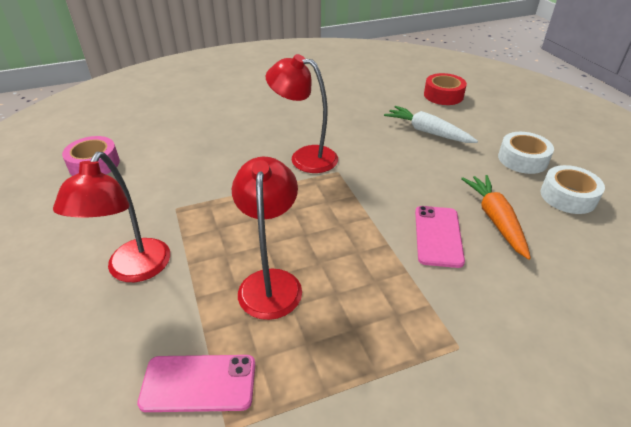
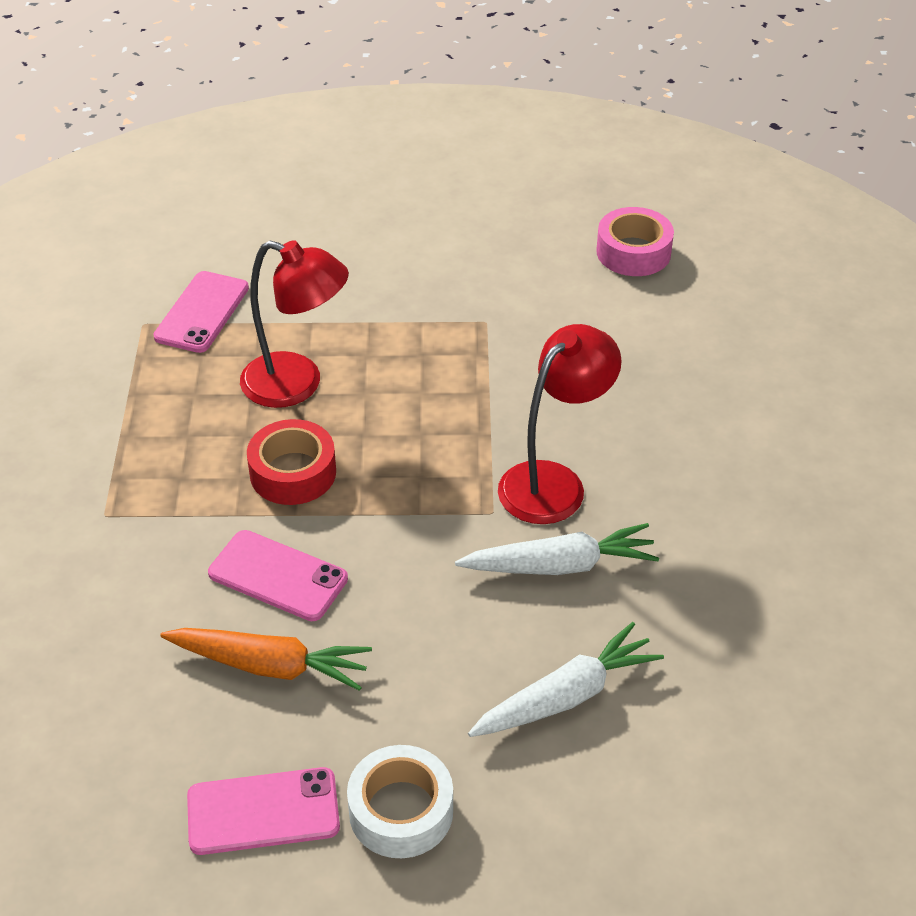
camera: 110 degrees right, 5 degrees up
red lamp [53,152,170,282] -> none
red tape [424,73,467,105] -> red tape moved to [247,419,336,505]
white tape [540,165,605,214] -> pink phone [187,767,340,855]
none -> white carrot [455,523,659,575]

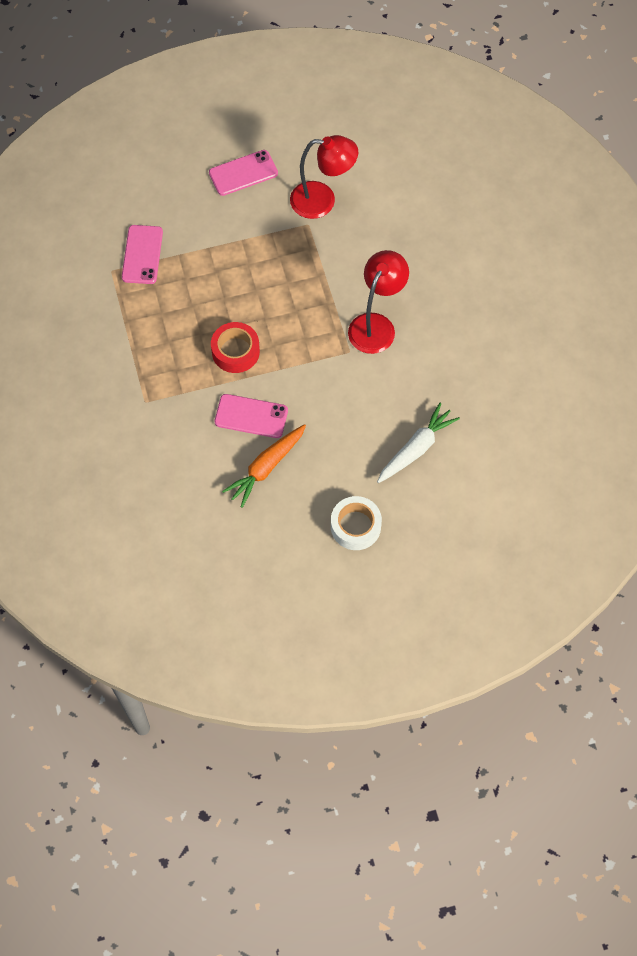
camera: 15 degrees left, 20 degrees up
orange carrot [160,628,372,691] -> orange carrot turned 135 degrees clockwise [222,424,306,508]
pink phone [187,767,340,855] -> pink phone moved to [209,150,278,196]
red lamp [240,240,349,408] -> red lamp moved to [290,135,358,219]
white carrot [455,523,659,575] -> none
pink tape [596,207,674,276] -> none

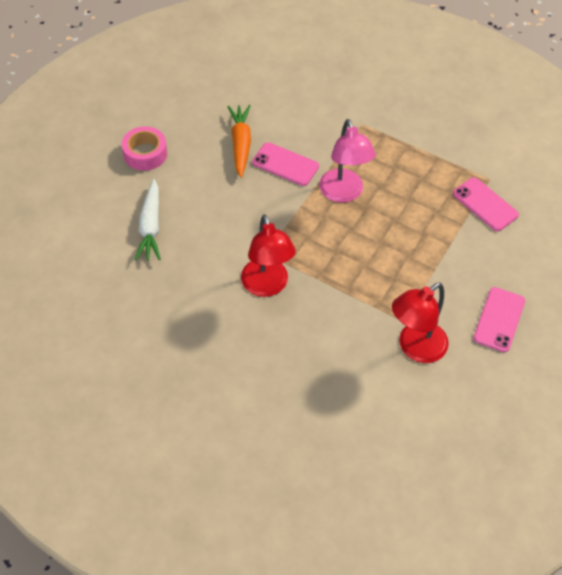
camera: 135 degrees right, 10 degrees down
red tape [211,322,260,373] -> pink lamp [319,119,376,203]
pink phone [215,394,288,438] -> pink phone turned 60 degrees clockwise [252,142,319,186]
white tape [331,496,382,550] -> pink tape [122,126,167,171]

